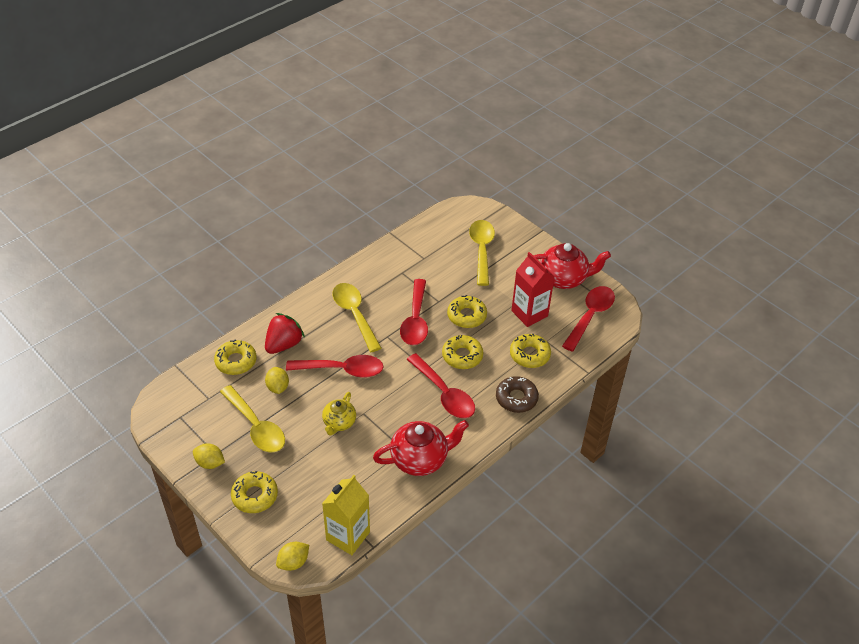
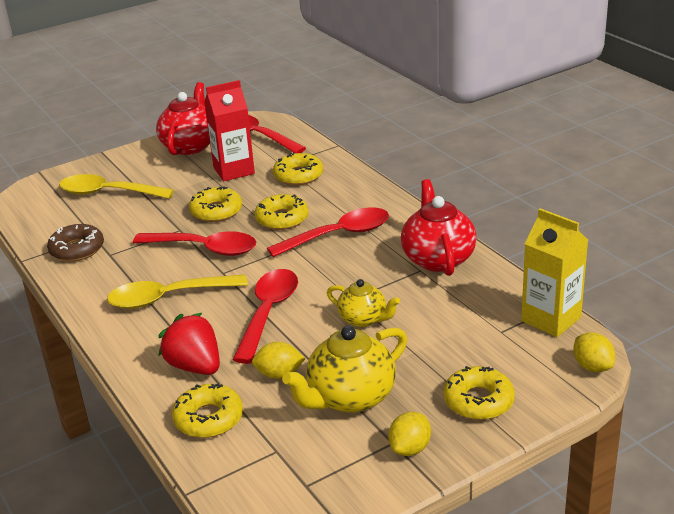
camera: 75 degrees left, 15 degrees down
yellow spoon [220,385,285,452] -> yellow teapot [282,326,407,413]
brown donut [496,376,539,413] -> brown donut moved to [47,224,104,261]

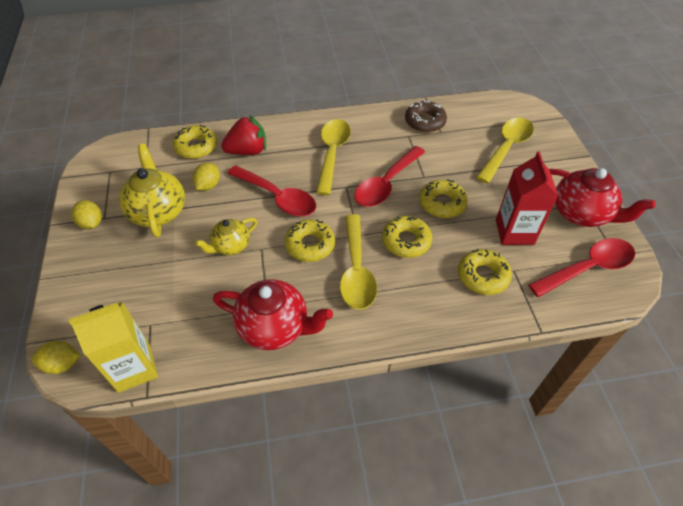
camera: 110 degrees right, 20 degrees up
red spoon [267,207,389,257] -> yellow spoon [340,214,377,310]
yellow donut [443,366,515,420] -> yellow donut moved to [285,219,335,262]

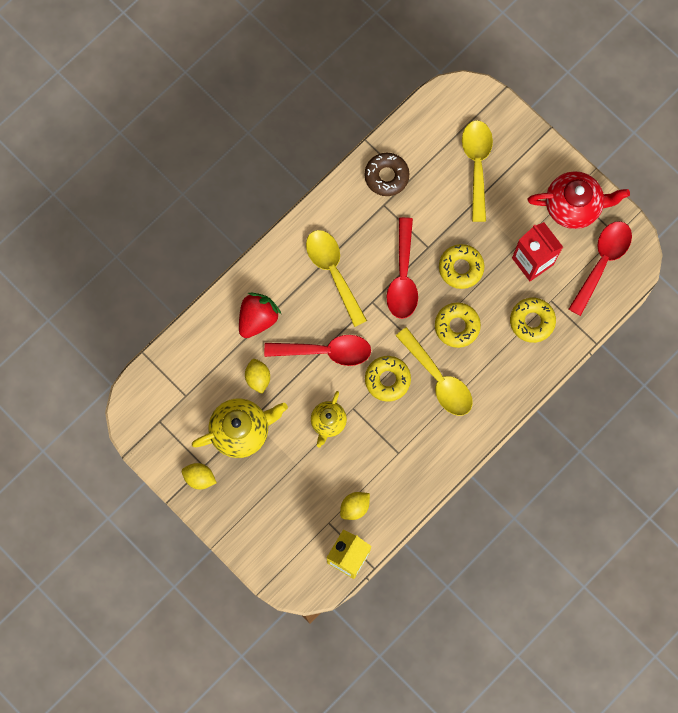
camera: 35 degrees left, 25 degrees up
yellow lemon [31,341,81,374] -> yellow lemon moved to [340,492,370,520]
yellow teapot [119,144,185,238] -> yellow teapot turned 120 degrees clockwise [192,398,288,458]
yellow donut [173,125,217,159] -> none
red teapot [213,279,333,350] -> none

